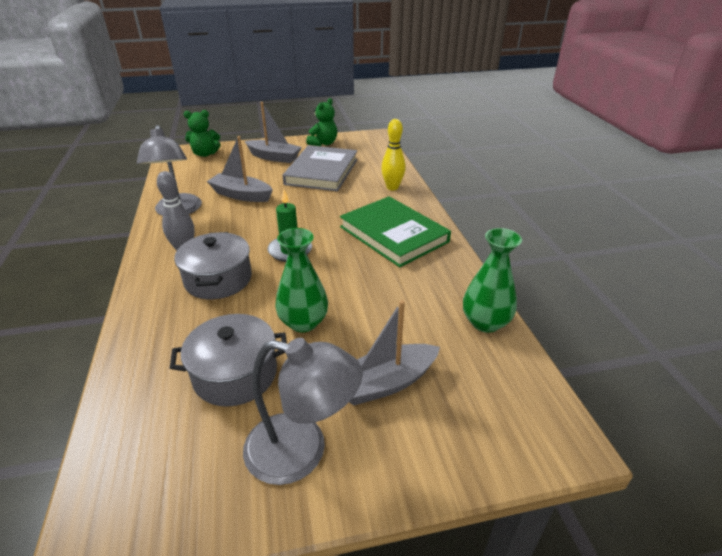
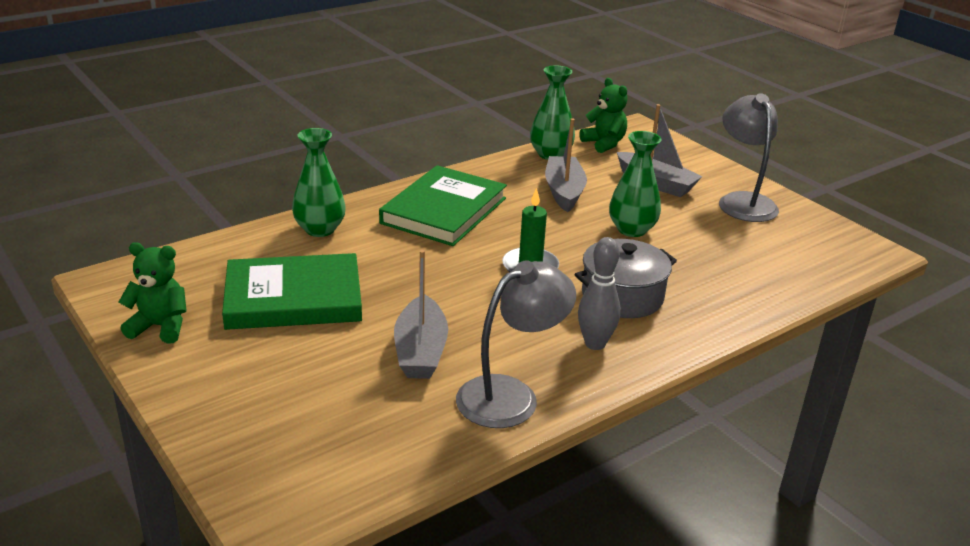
camera: 115 degrees left, 5 degrees down
grey pot [170,314,287,407] -> none
green teddy bear [184,110,221,157] -> green teddy bear moved to [579,78,628,153]
grey boat [245,102,302,163] -> grey boat moved to [545,118,587,212]
grey book [283,145,357,191] -> green book [222,253,362,330]
yellow bowling pin [381,119,406,191] -> green vase [292,128,346,237]

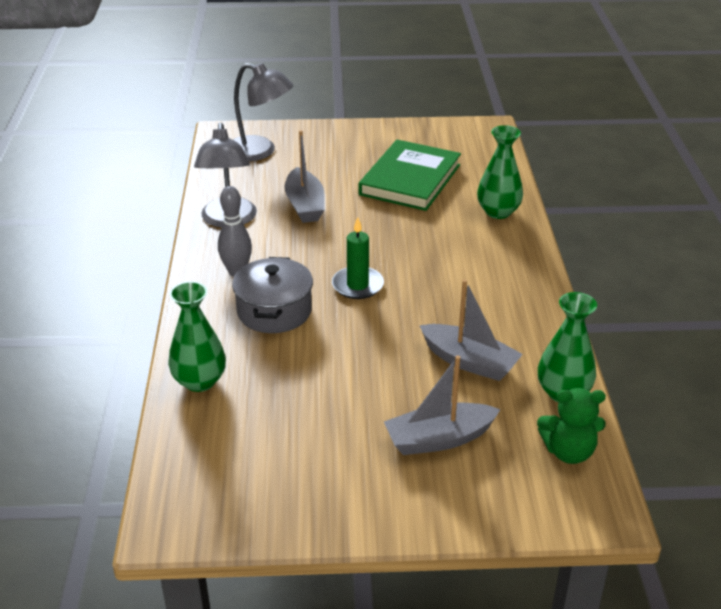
camera: 125 degrees right, 5 degrees up
green teddy bear [118,242,187,344] -> none
green book [379,165,507,246] -> none
grey boat [394,250,448,379] -> grey boat turned 135 degrees counterclockwise [285,130,325,223]
green vase [609,131,662,237] -> green vase moved to [168,281,226,392]
grey lamp [719,93,779,222] -> grey lamp moved to [233,63,293,161]

